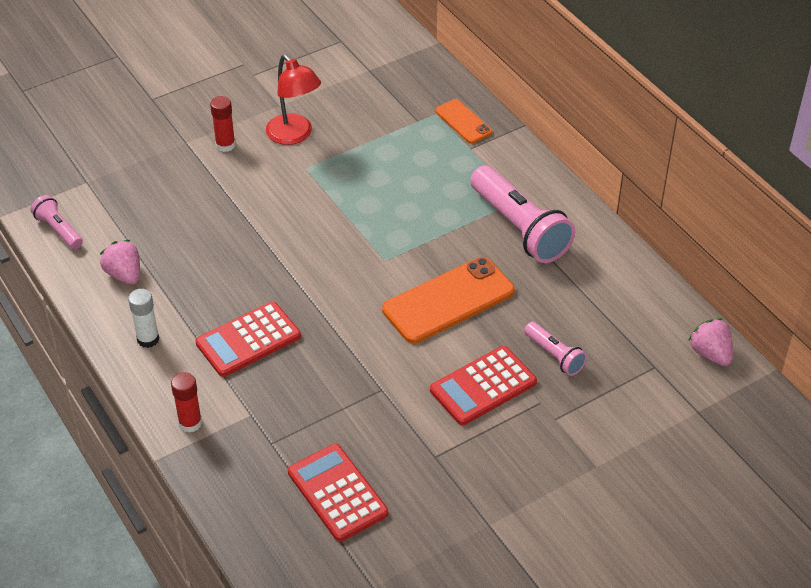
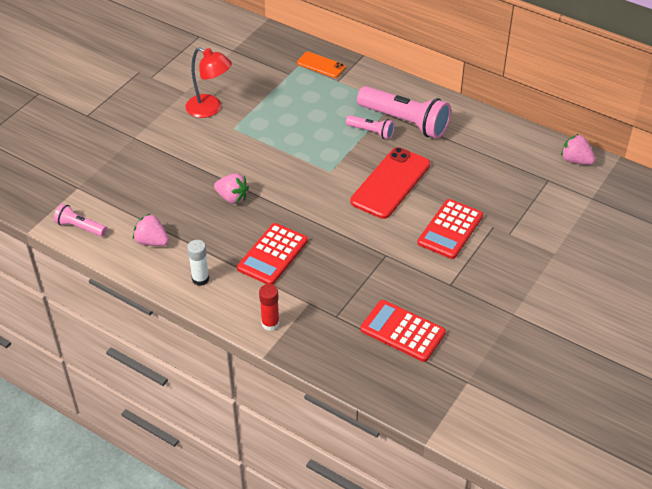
camera: 25 degrees left, 0 degrees up
red glue stick [210,96,235,152] -> none
orange phone [382,257,515,343] -> red phone [350,147,430,219]
pink flashlight [524,322,587,376] -> pink flashlight moved to [346,115,395,139]
none -> pink strawberry [214,173,249,204]

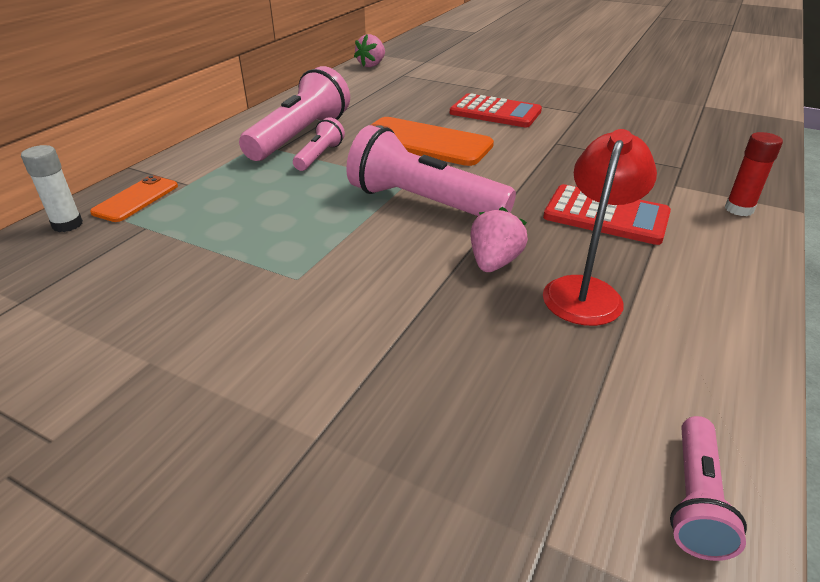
camera: 95 degrees left, 10 degrees down
pink strawberry [133,214,169,246] -> none
red lamp [186,47,232,118] -> red lamp moved to [543,129,657,326]
white glue stick [187,240,209,286] -> white glue stick moved to [21,145,83,232]
red phone [350,147,430,219] -> orange phone [371,117,494,166]
red calculator [360,300,446,362] -> none
none -> pink flashlight [346,125,516,216]

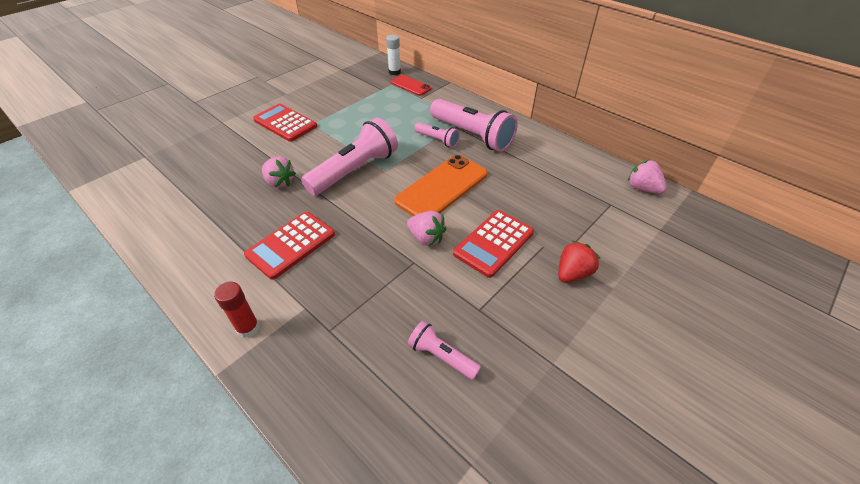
camera: 105 degrees right, 10 degrees up
orange phone [90,175,178,222] -> red phone [391,75,431,96]
red lamp [543,129,657,326] -> none
pink flashlight [670,416,747,561] -> pink flashlight moved to [408,321,481,380]
none -> red calculator [253,104,317,142]
none -> pink strawberry [407,211,447,246]
none -> red strawberry [558,241,600,283]

